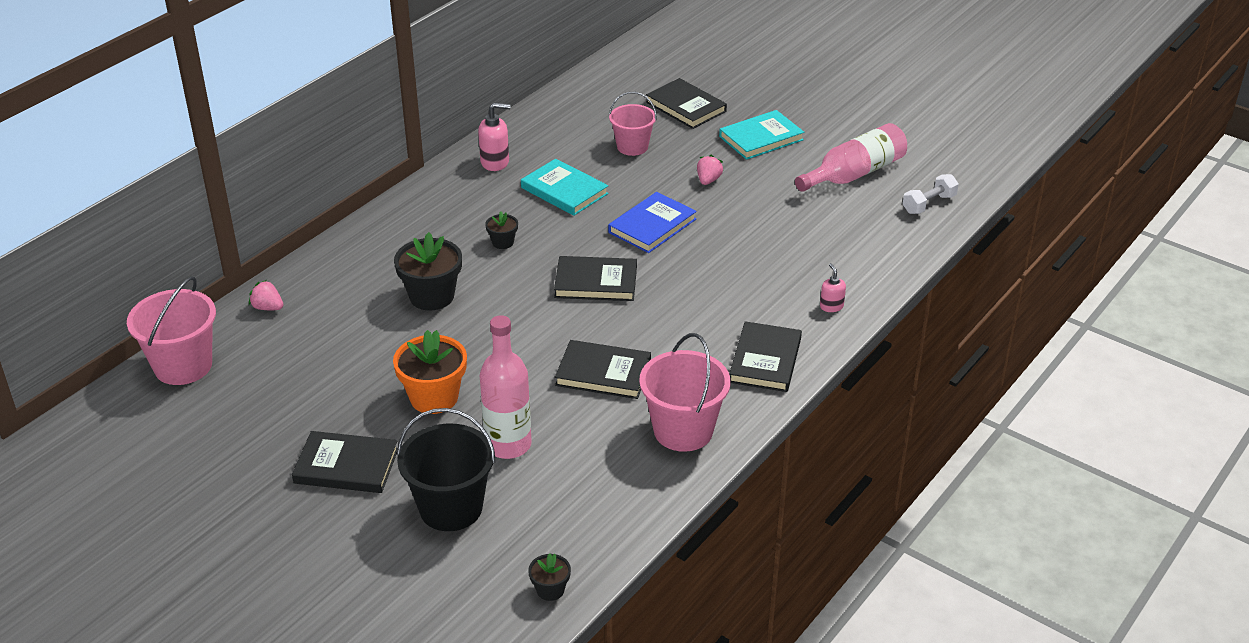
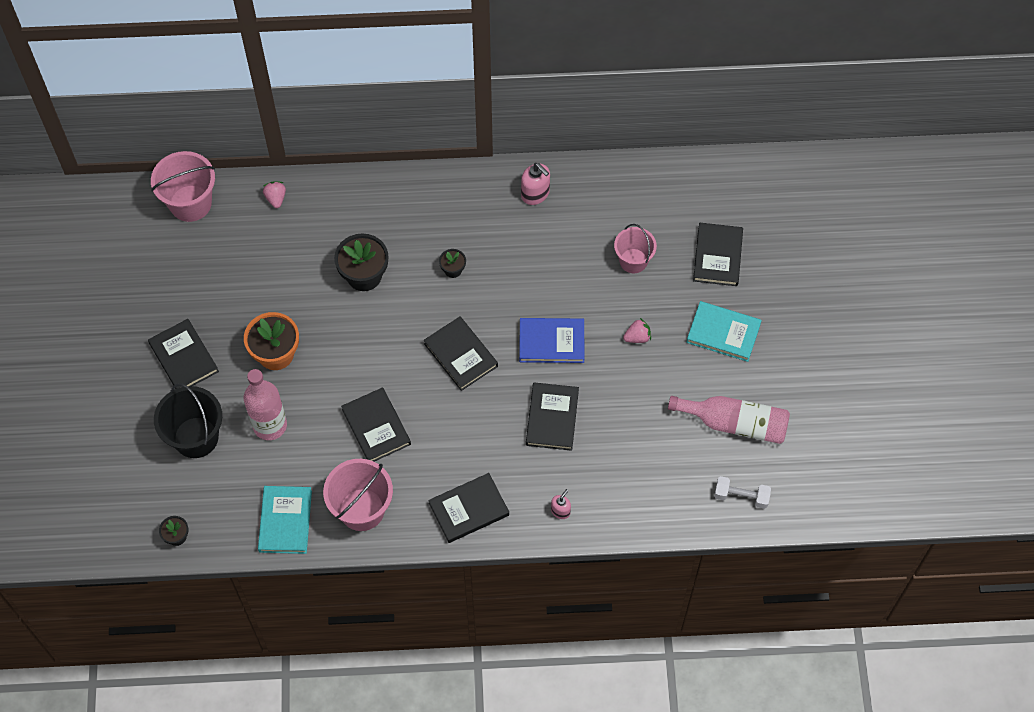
camera: 50 degrees right, 25 degrees up
turquoise book [521,159,609,216] -> turquoise book moved to [258,486,312,554]
none -> black book [526,382,579,451]

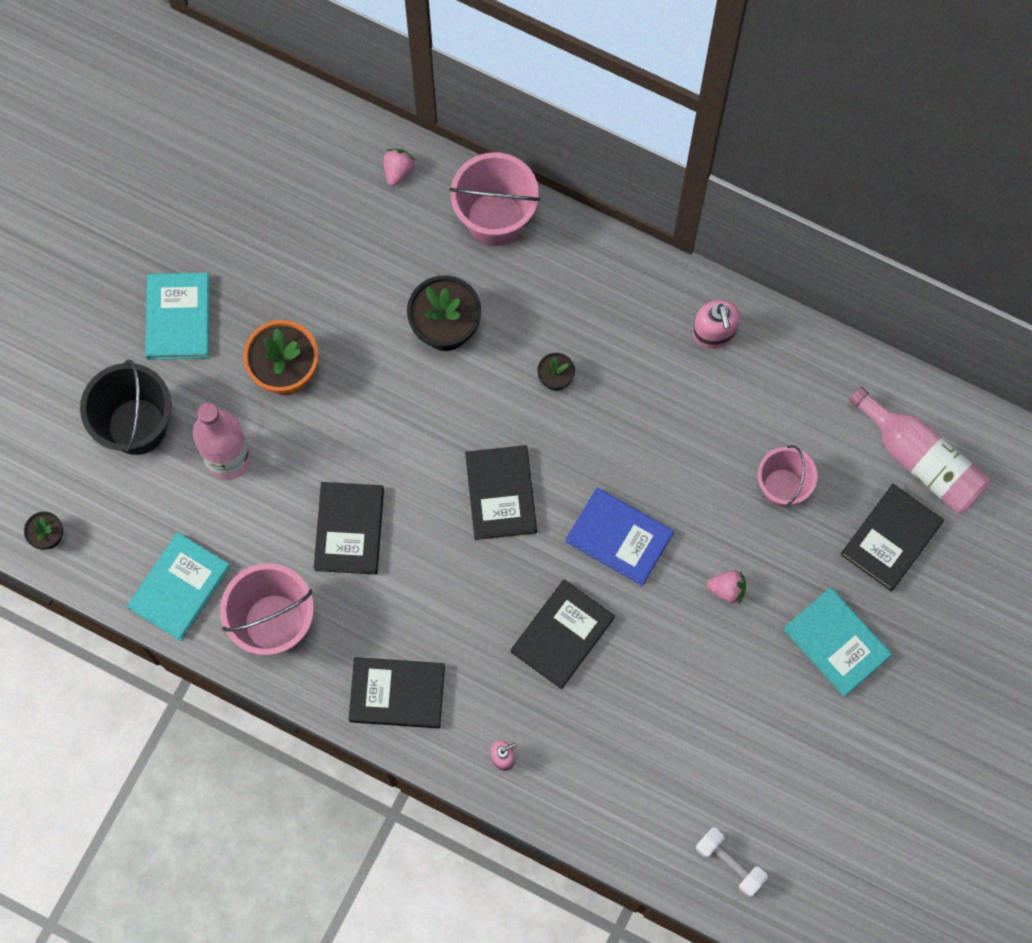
camera: 30 degrees right, 10 degrees up
black book [148,319,219,389] -> turquoise book [145,273,210,360]
pink bucket [151,151,215,222] -> pink bucket moved to [449,152,540,246]
pink bottle [668,396,790,444] -> pink bottle moved to [849,386,990,514]

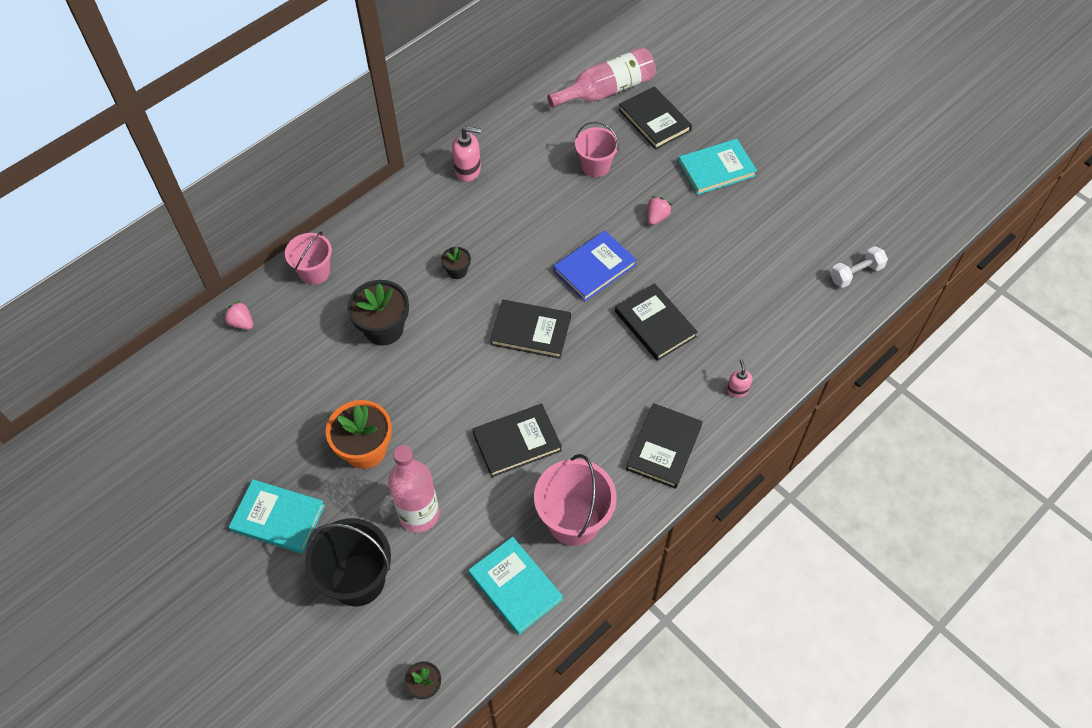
camera: 70 degrees left, 15 degrees down
black book [314,482,384,575] -> black book turned 45 degrees counterclockwise [472,404,562,477]
pink bucket [449,152,540,246] -> pink bucket [285,231,332,285], size x0.66

